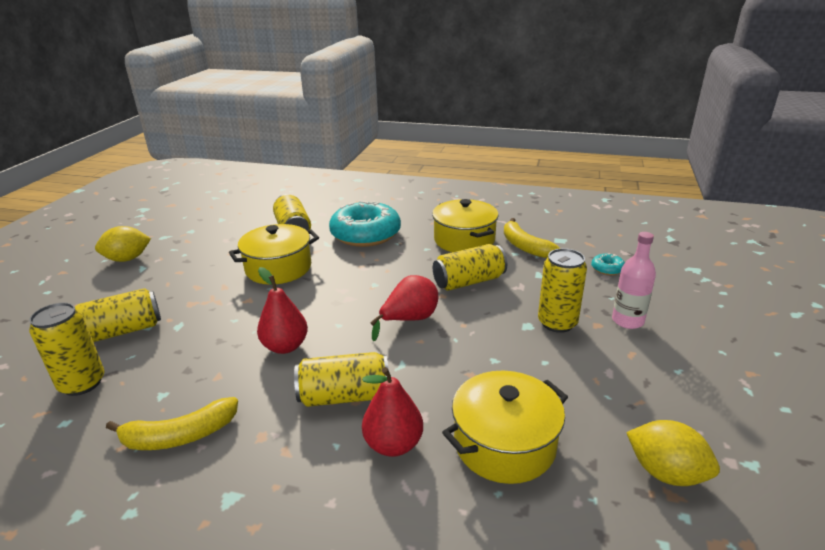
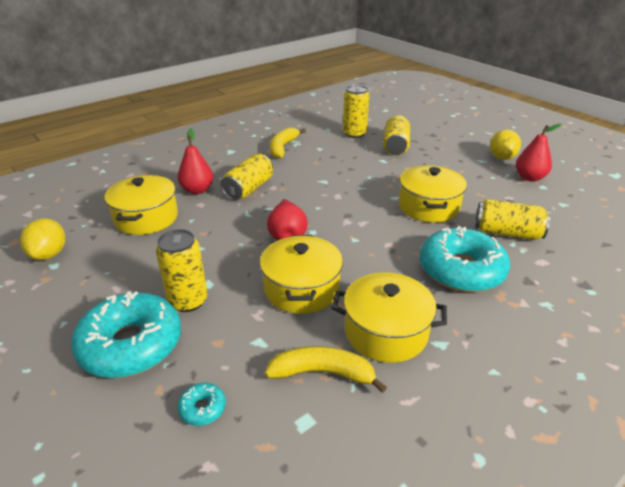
camera: 125 degrees right, 5 degrees up
red pear [257,267,308,354] -> red pear moved to [516,124,562,182]
yellow can [433,244,507,291] -> yellow pot [260,235,343,314]
pink bottle [612,232,656,329] -> turquoise donut [71,291,181,378]
yellow lemon [626,420,720,486] -> yellow lemon turned 75 degrees counterclockwise [20,218,65,260]

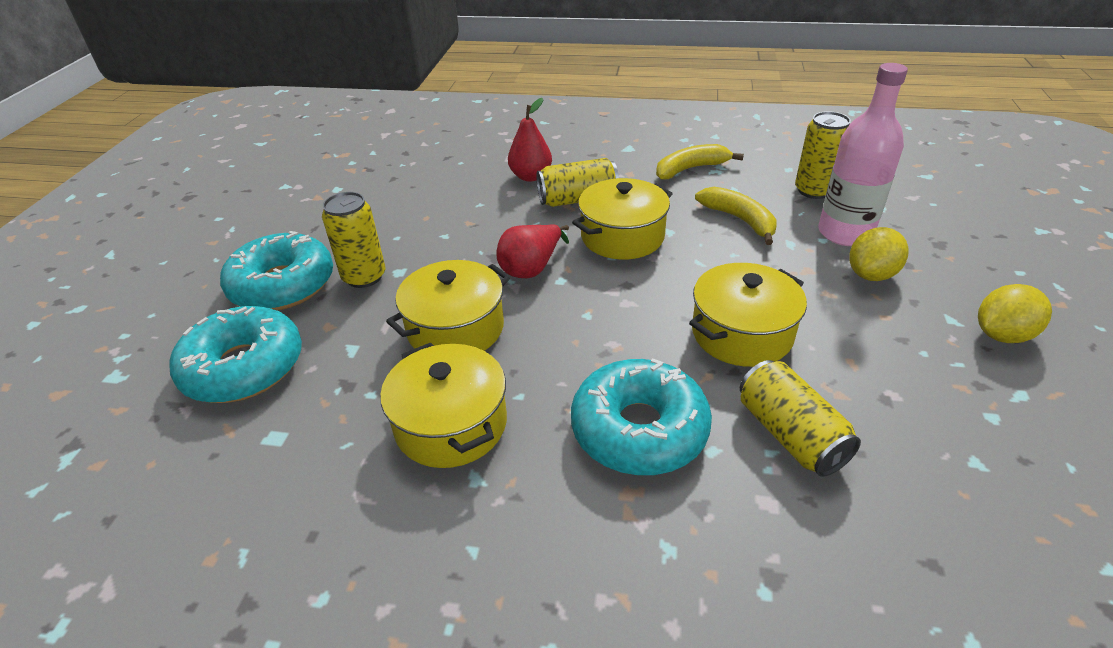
camera: 50 degrees right, 5 degrees up
yellow lemon [20,218,65,260] -> yellow lemon moved to [849,227,908,281]
yellow pot [104,175,178,235] -> yellow pot moved to [572,178,673,259]
turquoise donut [177,383,226,426] -> turquoise donut [169,306,302,403], size x2.47
yellow banana [265,346,387,393] -> yellow banana moved to [695,187,777,245]
yellow can [383,115,410,155] -> pink bottle [818,63,908,246]
red pear [516,124,562,182] -> none

